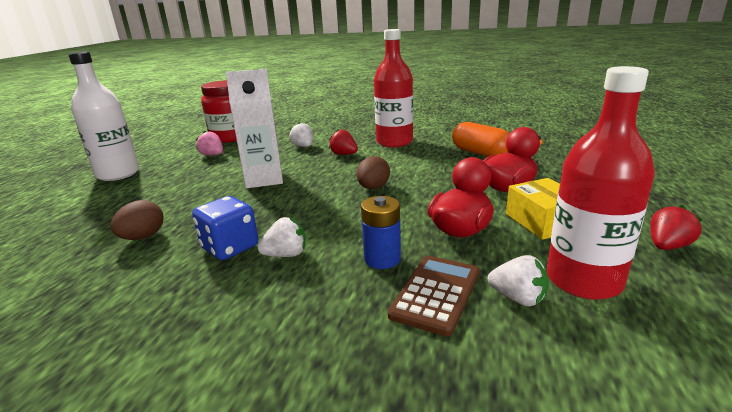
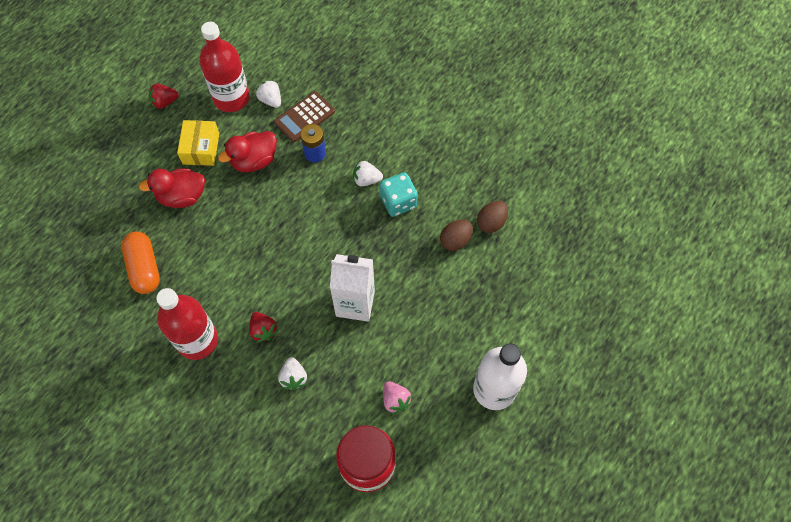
camera: 160 degrees left, 40 degrees up
blue dice [192,196,258,260] -> turquoise dice [380,172,418,217]
brown egg [357,156,390,189] -> brown egg moved to [477,201,508,233]

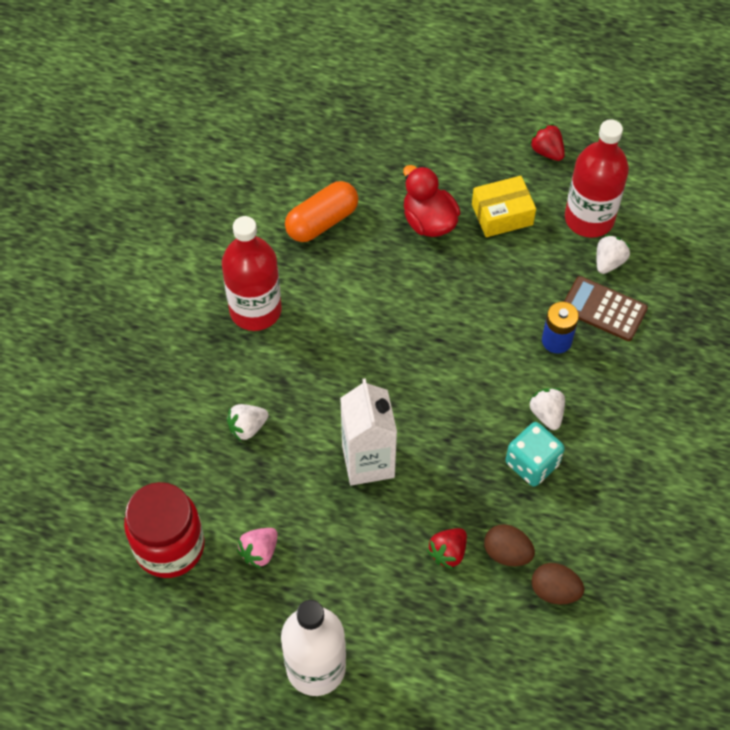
camera: 70 degrees right, 5 degrees down
red duck [218,131,277,172] -> none
red strawberry [249,312,278,343] -> red strawberry moved to [427,528,467,569]

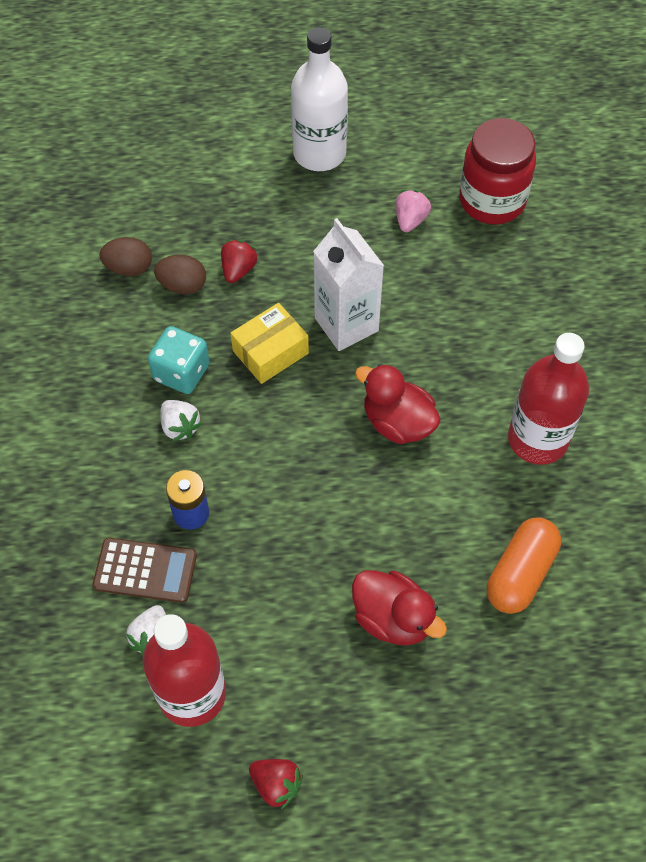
camera: 160 degrees right, 0 degrees up
white strawberry [227,404,269,441] -> none
yellow box [472,176,536,237] -> yellow box moved to [231,303,309,384]
none -> red duck [355,364,441,444]

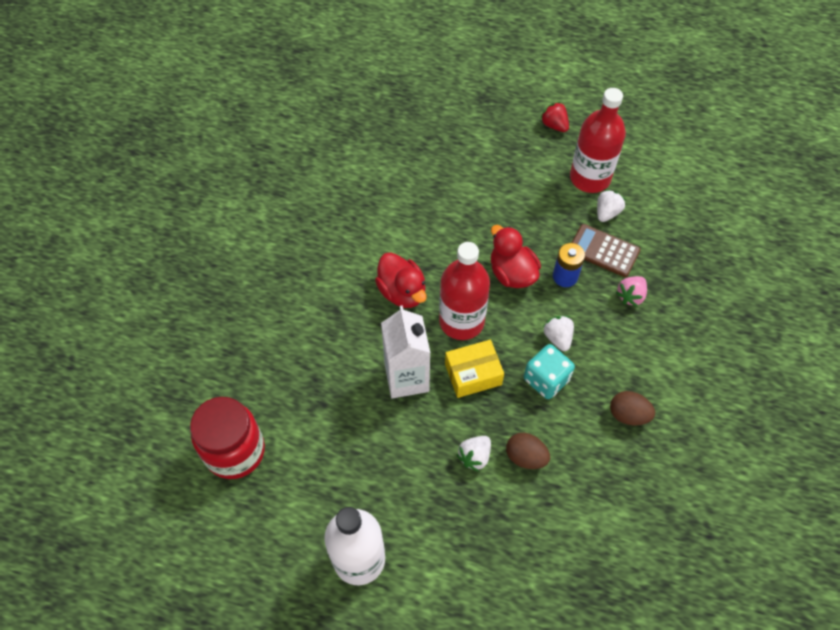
camera: 160 degrees left, 0 degrees up
brown egg [99,237,152,276] -> brown egg moved to [610,391,655,426]
red strawberry [221,240,258,283] -> white strawberry [457,436,491,472]
red duck [352,571,447,645] -> red duck moved to [491,225,541,288]
pink strawberry [395,190,431,232] -> pink strawberry moved to [616,276,647,306]
orange capsule [487,517,561,614] -> none
red bottle [508,333,589,465] -> red bottle moved to [439,242,490,340]

